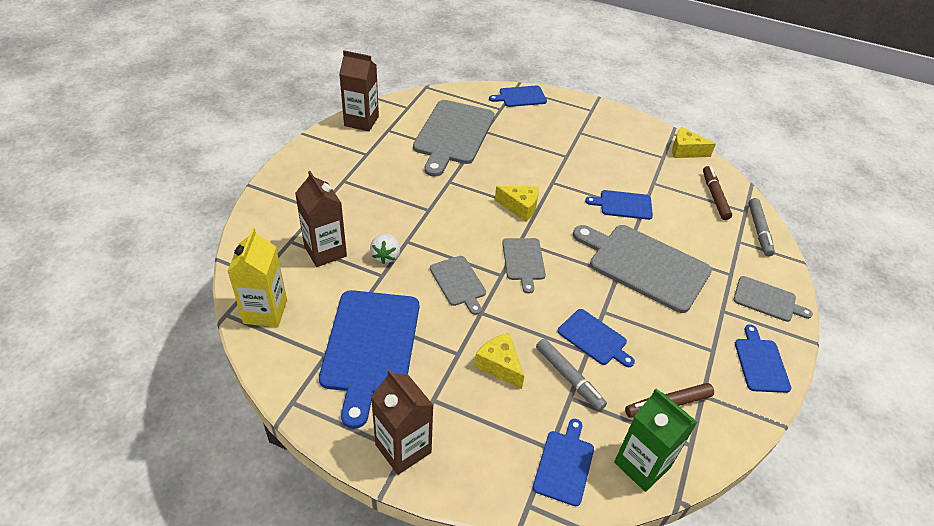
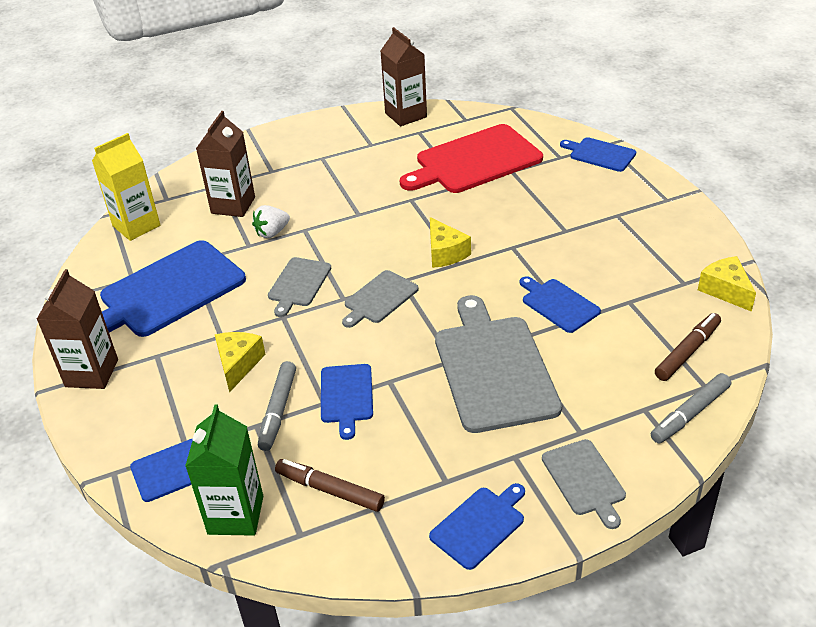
camera: 50 degrees right, 5 degrees down
grey cutting board [413,100,495,177] -> red cutting board [400,124,543,193]

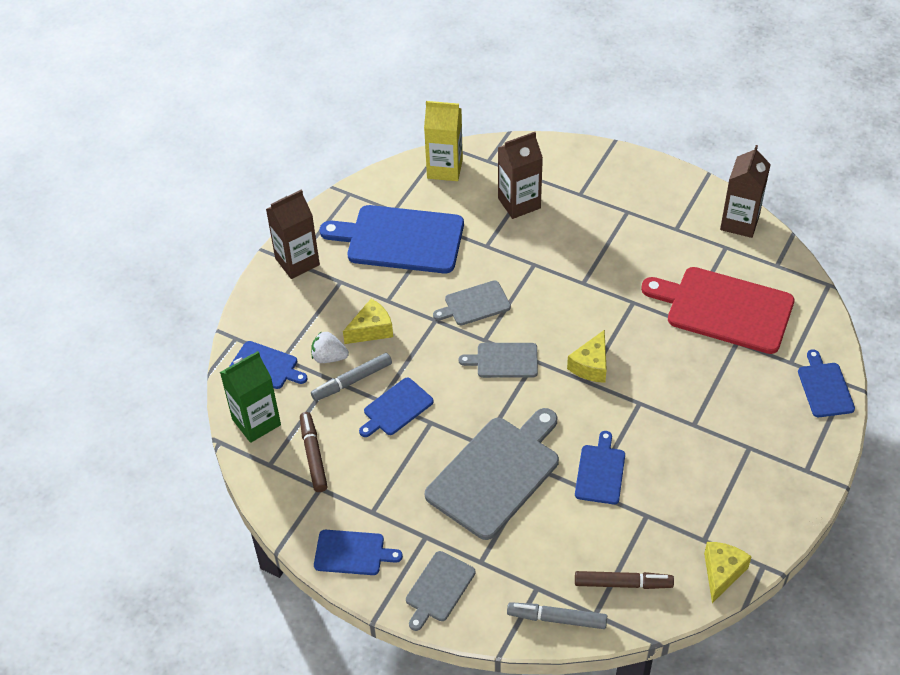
camera: 50 degrees right, 10 degrees up
white strawberry [252,205,290,238] -> white strawberry moved to [311,331,349,363]

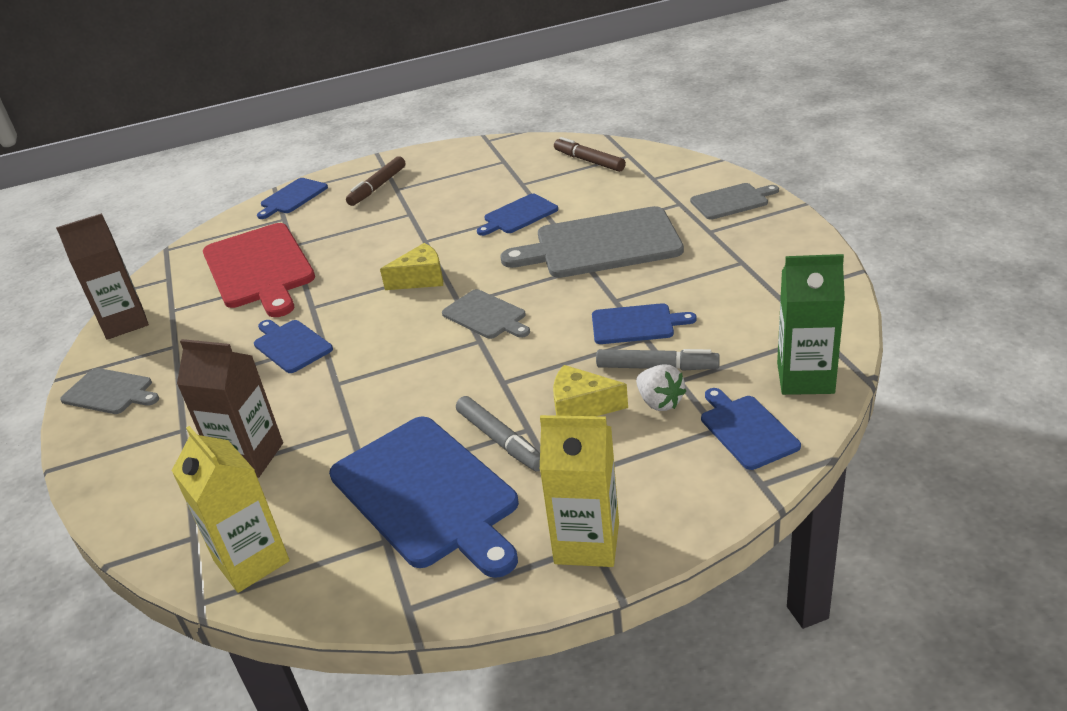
camera: 135 degrees left, 15 degrees down
brown carton [266,190,320,279] -> yellow carton [540,415,619,567]
brown marker [300,412,328,492] -> brown marker moved to [346,156,406,206]
blue cutting board [314,530,403,575] -> blue cutting board moved to [254,320,333,373]
grey cutting board [433,280,511,325] -> grey cutting board moved to [60,368,159,414]
grey marker [507,602,607,629] -> grey marker moved to [456,396,540,471]
yellow cheese [704,542,752,603] -> none

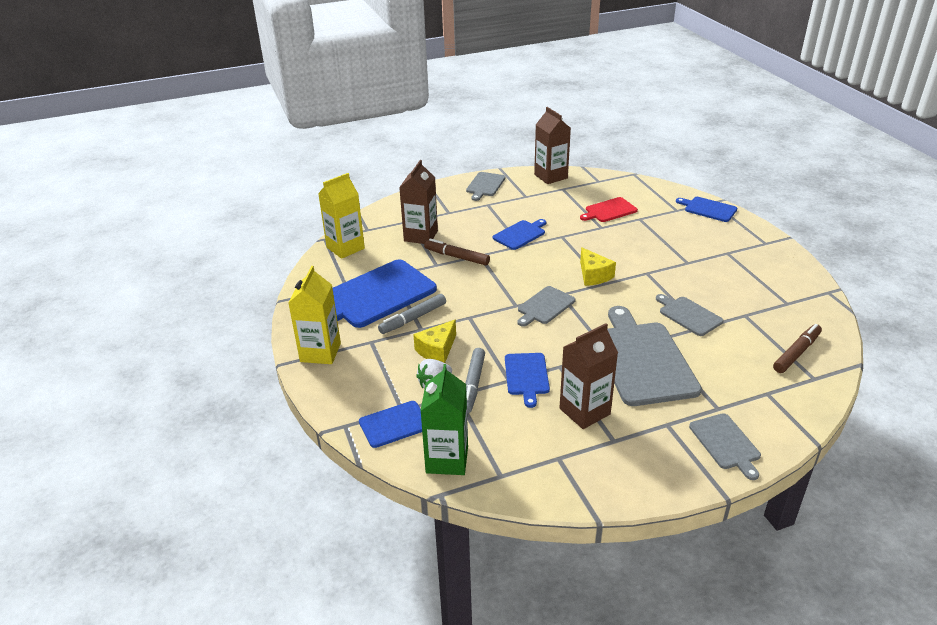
camera: 85 degrees right, 0 degrees up
red cutting board [203,223,315,317] -> red cutting board [580,197,638,222], size x0.52
brown marker [346,156,406,206] -> brown marker moved to [424,239,490,265]
blue cutting board [477,194,558,236] -> grey cutting board [656,294,724,336]
yellow cheese [553,365,628,416] -> yellow cheese turned 150 degrees counterclockwise [413,320,456,363]
none -> brown carton [559,323,618,429]

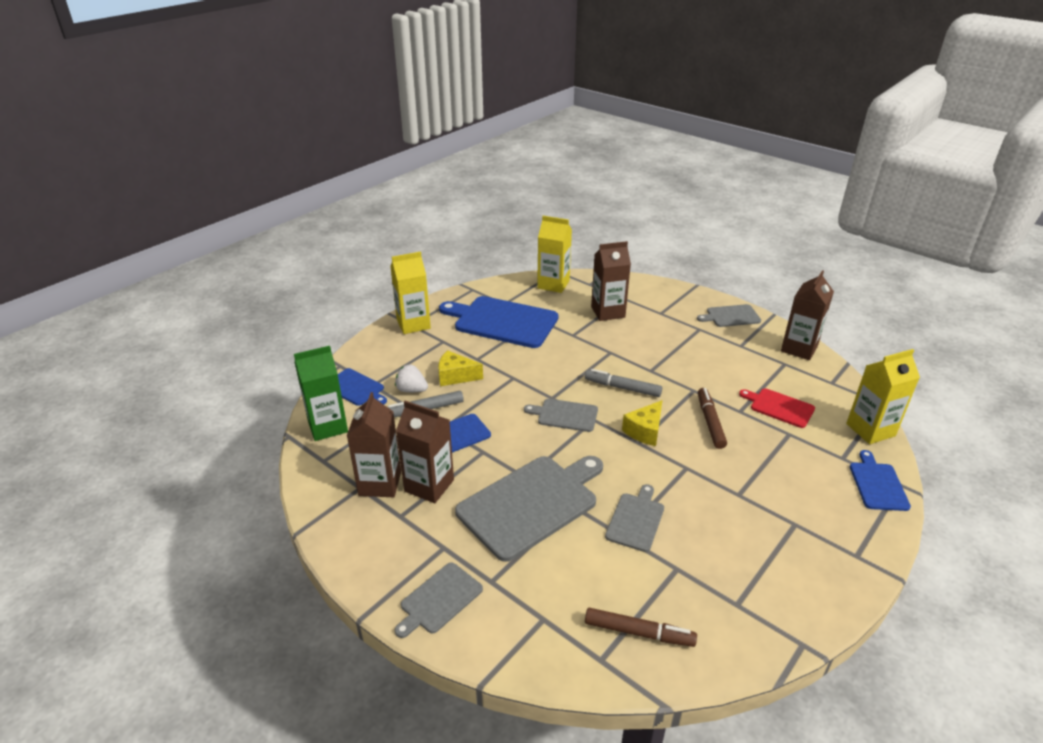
camera: 60 degrees right, 0 degrees up
grey marker [378,294,446,334] -> grey marker moved to [585,369,662,397]
brown marker [424,239,490,265] -> brown marker moved to [698,388,727,449]
blue cutting board [493,219,546,250] -> none
none -> brown carton [347,392,401,497]
none -> yellow carton [846,349,920,444]

